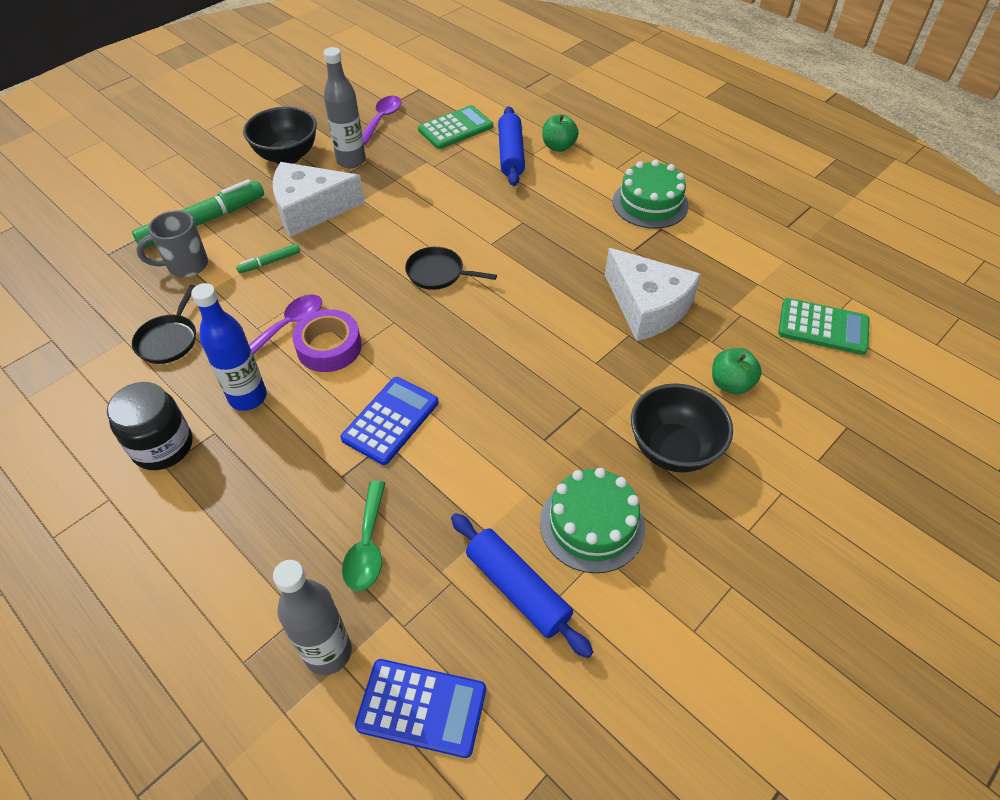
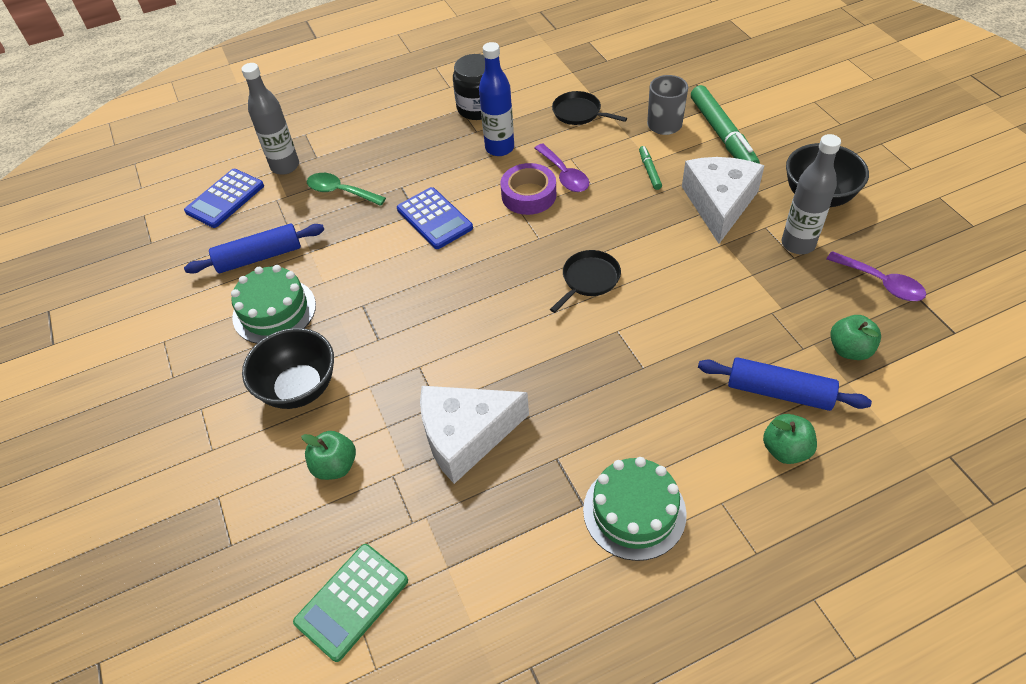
camera: 115 degrees right, 0 degrees up
green calculator [418,105,493,149] -> green apple [830,315,881,360]

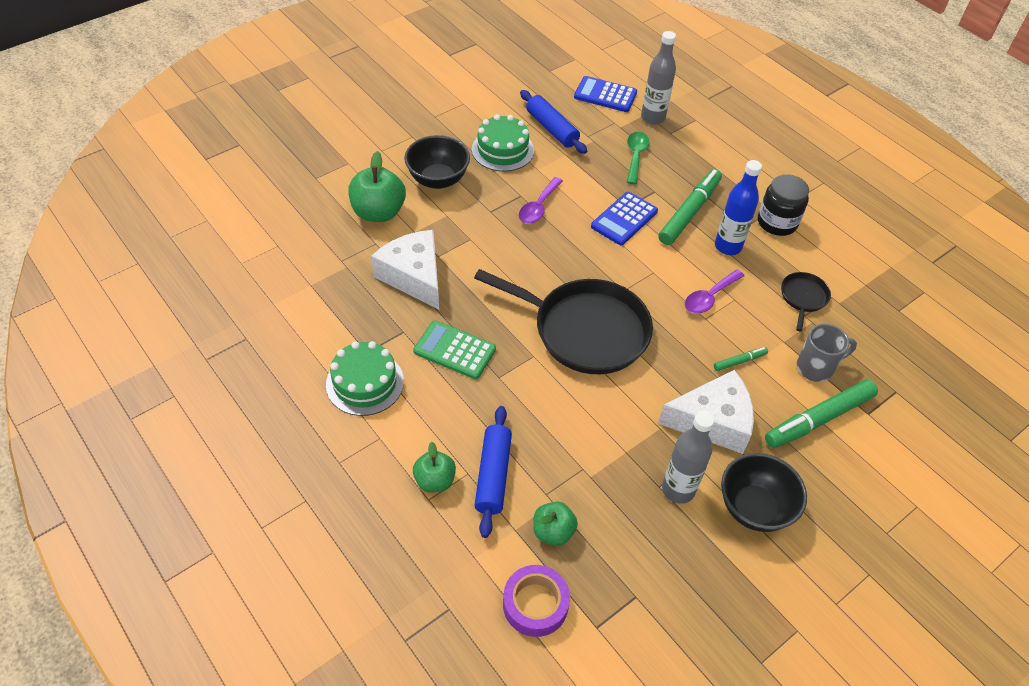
camera: 70 degrees right, 0 degrees up
green calculator [293,544,408,662] -> green calculator moved to [413,321,496,379]
green apple [301,431,356,480] -> green apple [348,151,406,222], size x1.64
purple tape [501,163,556,215] -> purple tape moved to [503,565,570,637]
black pan [550,250,621,313] -> black pan [474,269,653,374], size x2.24
purple spoon [827,251,926,301] -> purple spoon moved to [519,177,563,224]
none -> green marker [659,169,722,245]

